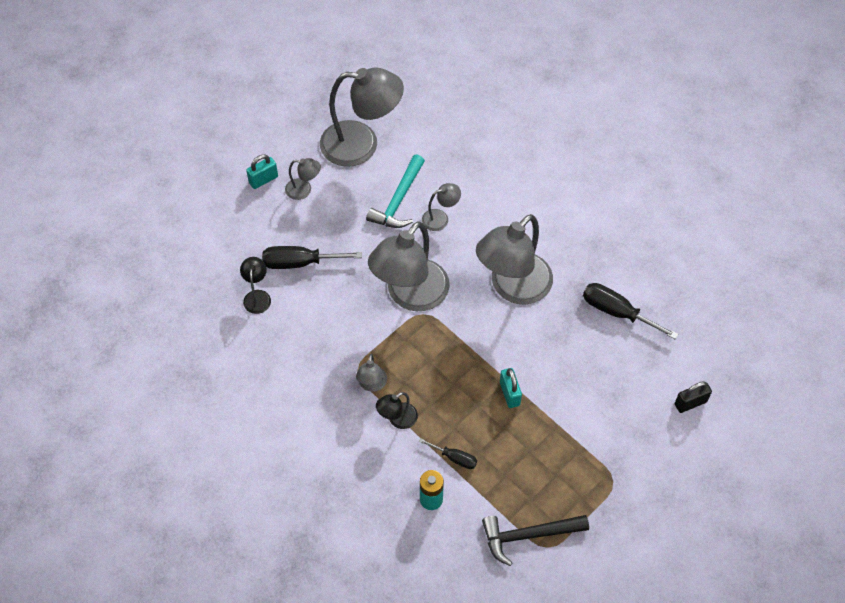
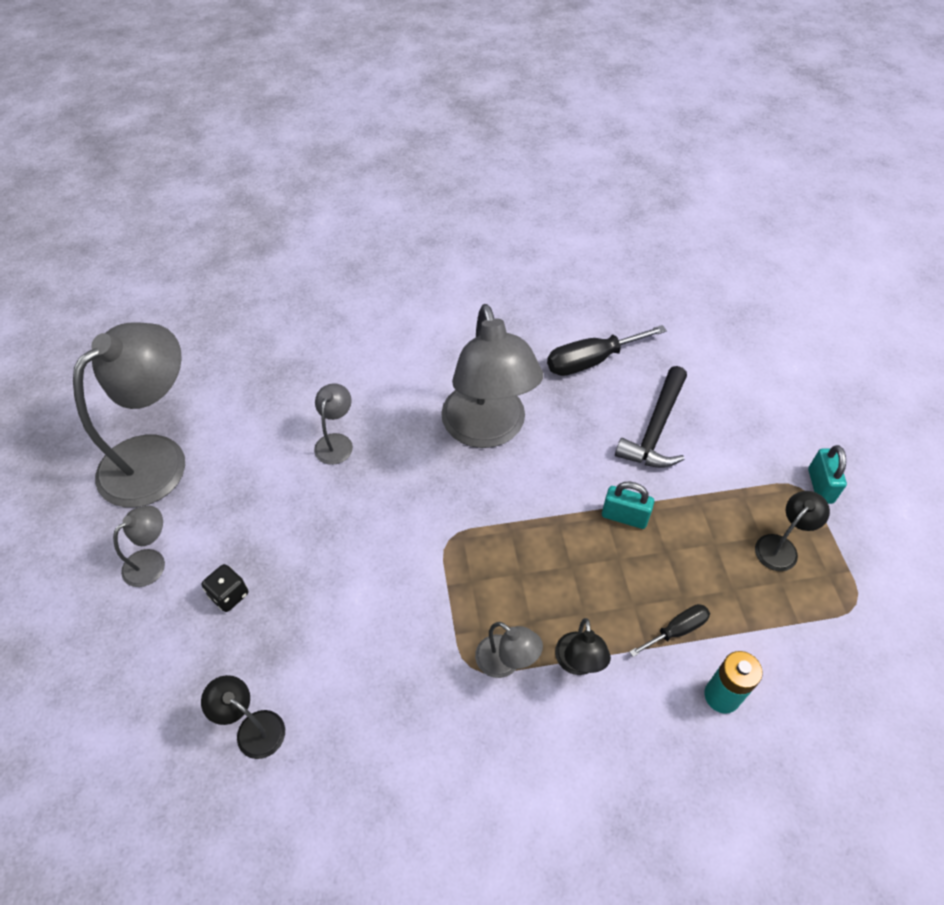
camera: 55 degrees left, 5 degrees down
turquoise padlock [246,154,278,189] -> turquoise padlock moved to [808,445,847,504]
black screwdriver [262,246,362,269] -> none
turquoise hammer [366,155,425,228] -> none
grey lamp [368,221,450,311] -> none
black hammer [482,515,589,566] -> black hammer moved to [615,366,687,468]
black padlock [675,381,712,413] -> none
none -> black dice [202,564,248,612]
none -> black lamp [755,491,830,571]

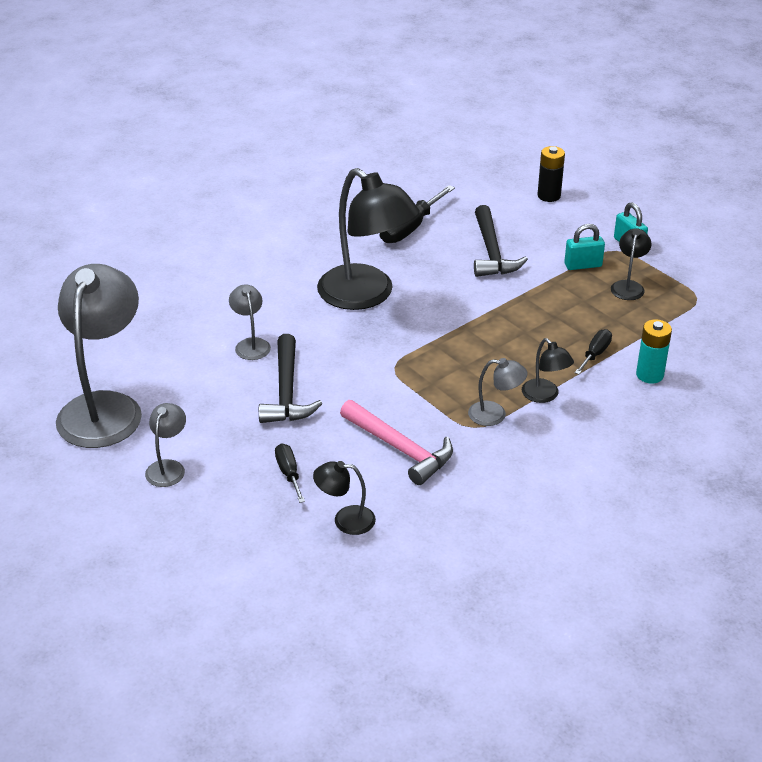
camera: 30 degrees left, 15 degrees down
black dice [202,564,248,612] -> none
grey lamp [441,304,543,448] -> black lamp [317,168,420,310]
turquoise padlock [602,482,654,529] -> turquoise padlock moved to [564,224,605,270]
none -> black hammer [259,334,322,423]
none -> black screwdriver [275,443,305,503]
none -> pink hammer [340,400,453,485]
none -> black battery [538,146,565,202]

